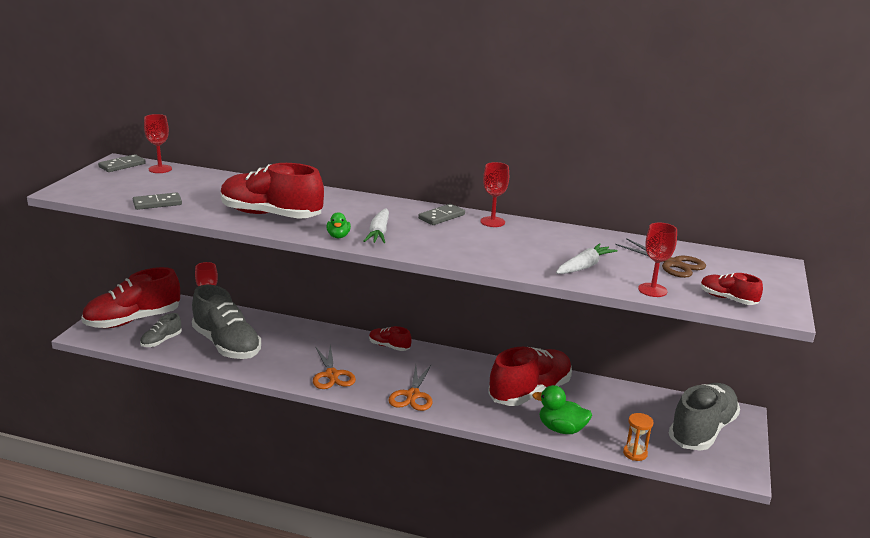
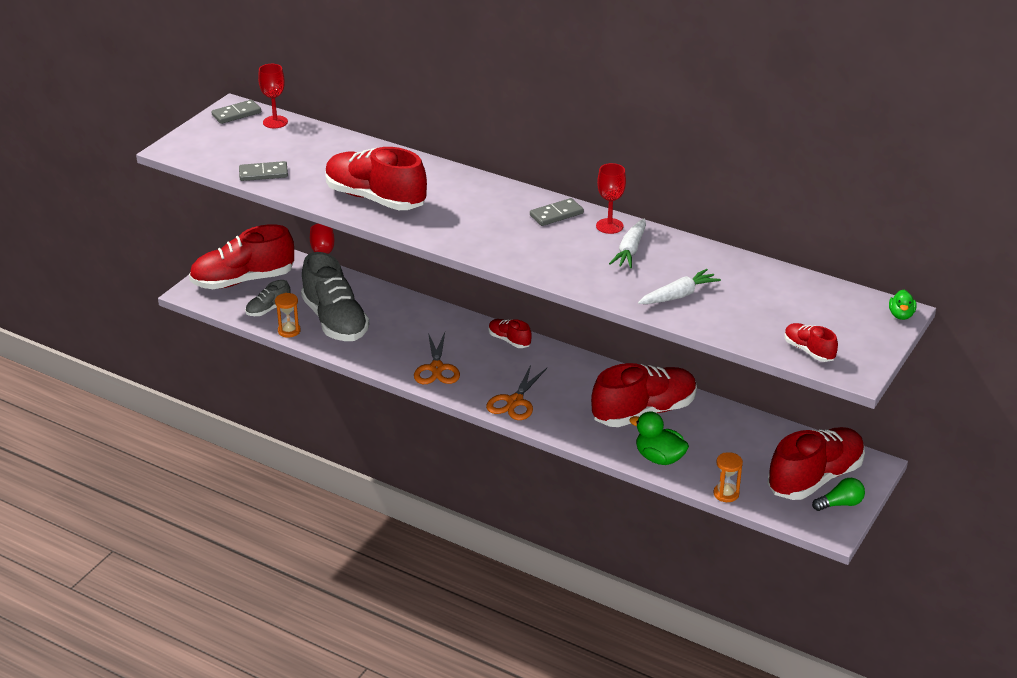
camera: 15 degrees right, 10 degrees up
green duck [327,212,351,238] -> green duck moved to [889,290,917,320]
white carrot [364,208,389,243] -> white carrot moved to [609,219,646,268]
brown scissors [615,238,706,278] -> none
red goblet [638,223,677,297] -> none
grey shoe [669,383,740,451] -> red shoe [768,427,865,500]
none -> orange hourglass [275,293,301,338]
none -> green light bulb [812,478,865,511]

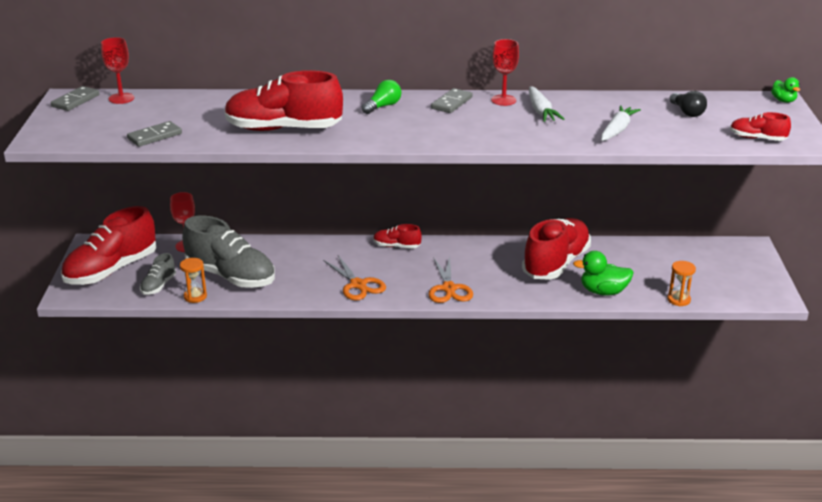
camera: 30 degrees left, 5 degrees down
red shoe [768,427,865,500] -> none
green light bulb [812,478,865,511] -> green light bulb moved to [362,80,401,114]
none -> black light bulb [669,91,707,117]

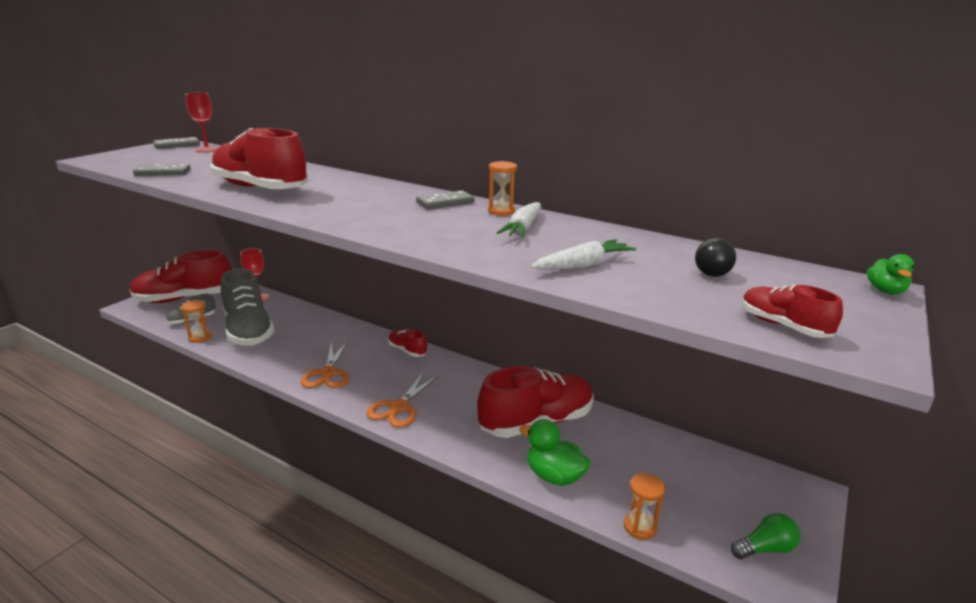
camera: 30 degrees right, 5 degrees down
green light bulb [362,80,401,114] -> green light bulb moved to [731,513,800,559]
red goblet [491,39,519,106] -> orange hourglass [488,161,517,216]

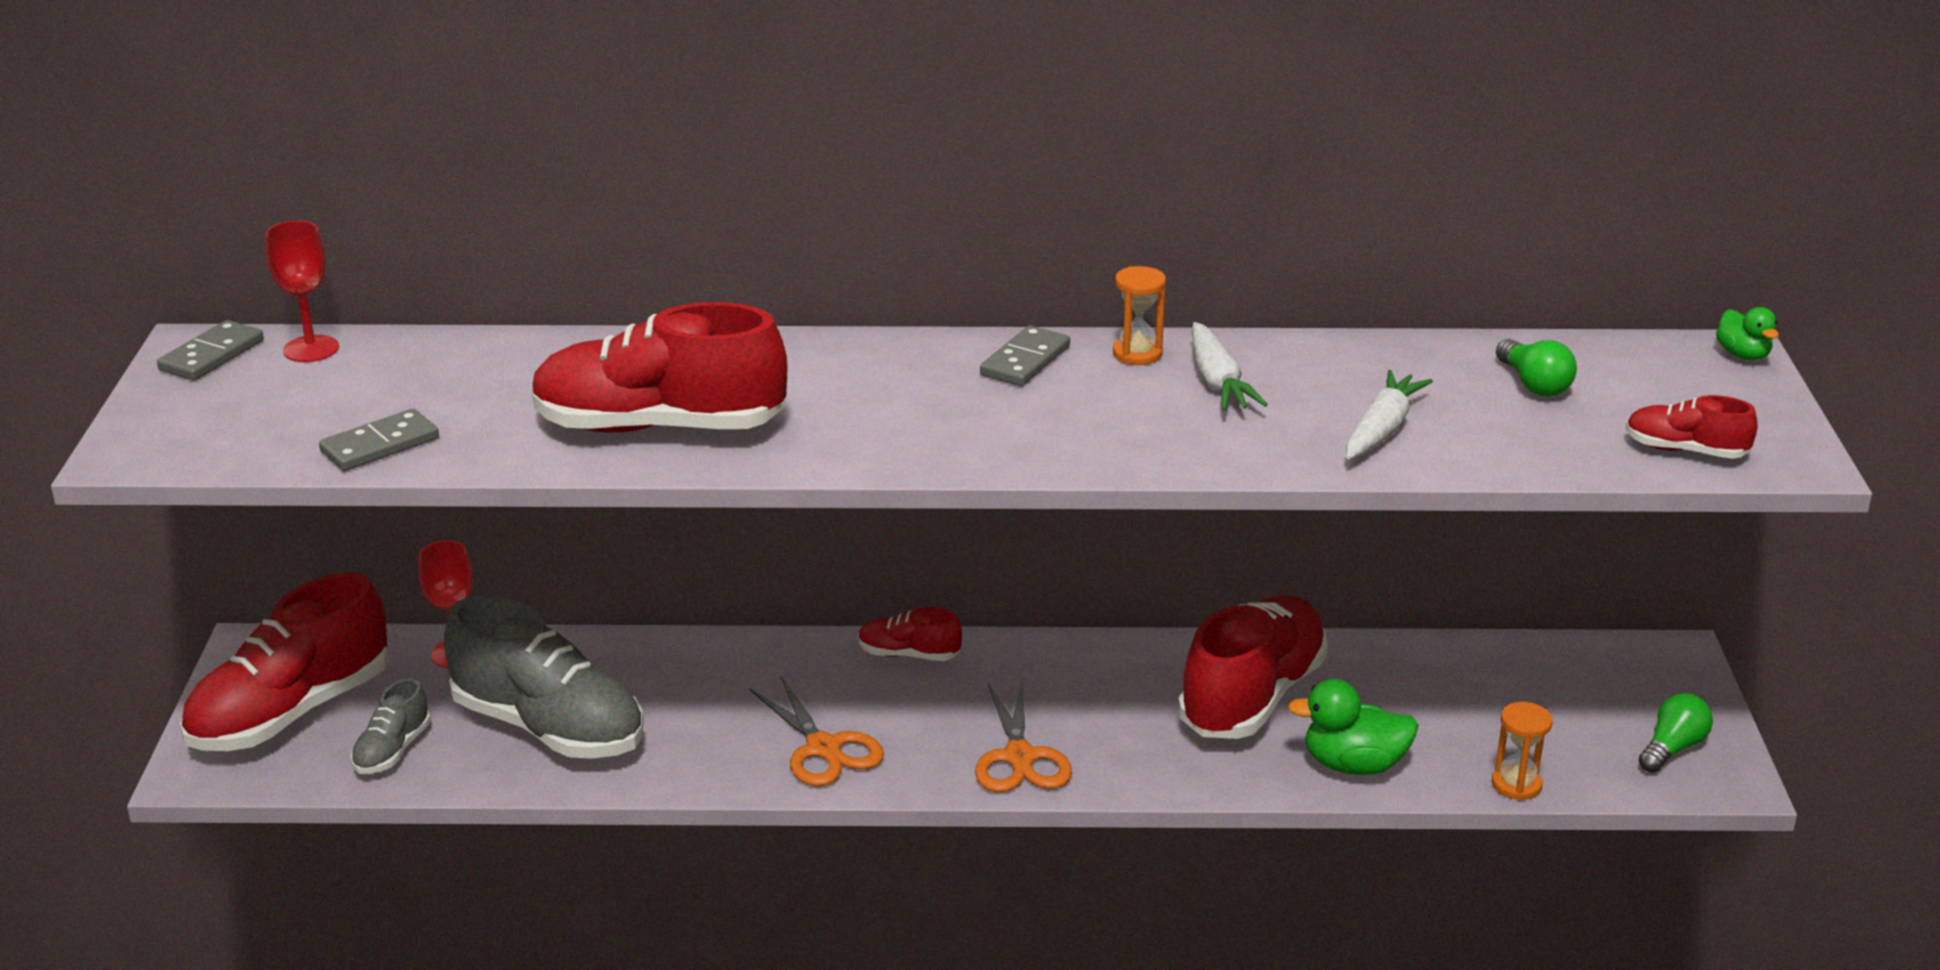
camera: 30 degrees left, 5 degrees up
orange hourglass [182,300,212,343] -> none
black light bulb [695,238,736,277] -> green light bulb [1496,339,1577,397]

